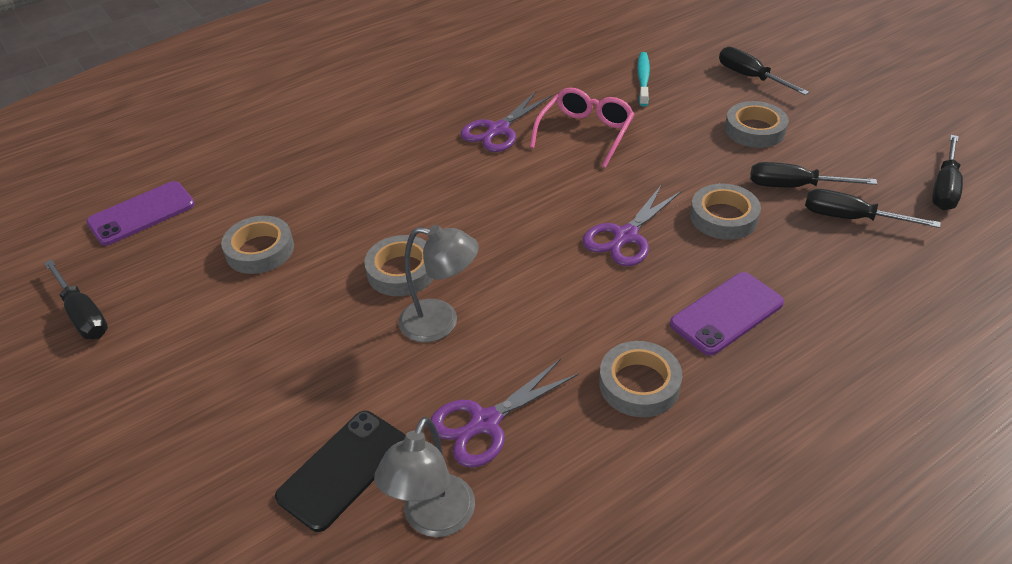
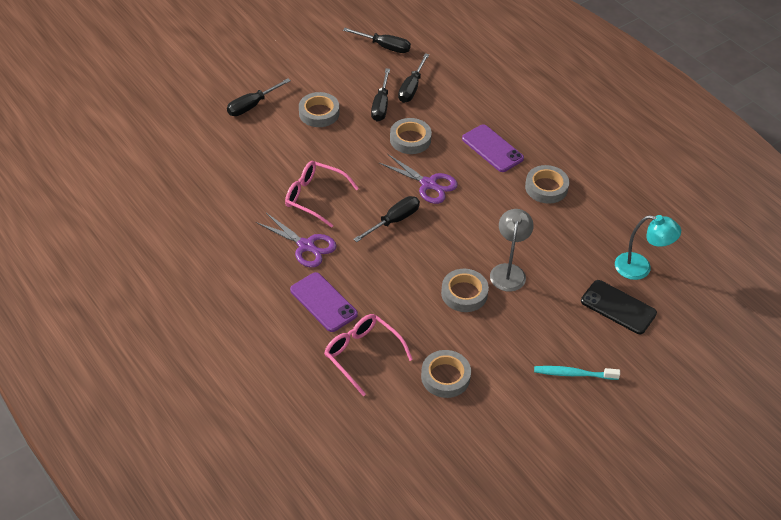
camera: 95 degrees left, 5 degrees up
black screwdriver [44,259,108,339] -> black screwdriver moved to [353,196,420,242]
purple phone [86,181,195,246] -> purple phone moved to [290,272,358,332]
grey lamp [374,417,475,537] -> turquoise lamp [615,215,681,280]
purple scissors [431,359,579,467] -> none
turquoise toothbrush [637,52,650,107] -> turquoise toothbrush moved to [534,366,620,380]
none -> pink glasses [324,314,413,396]

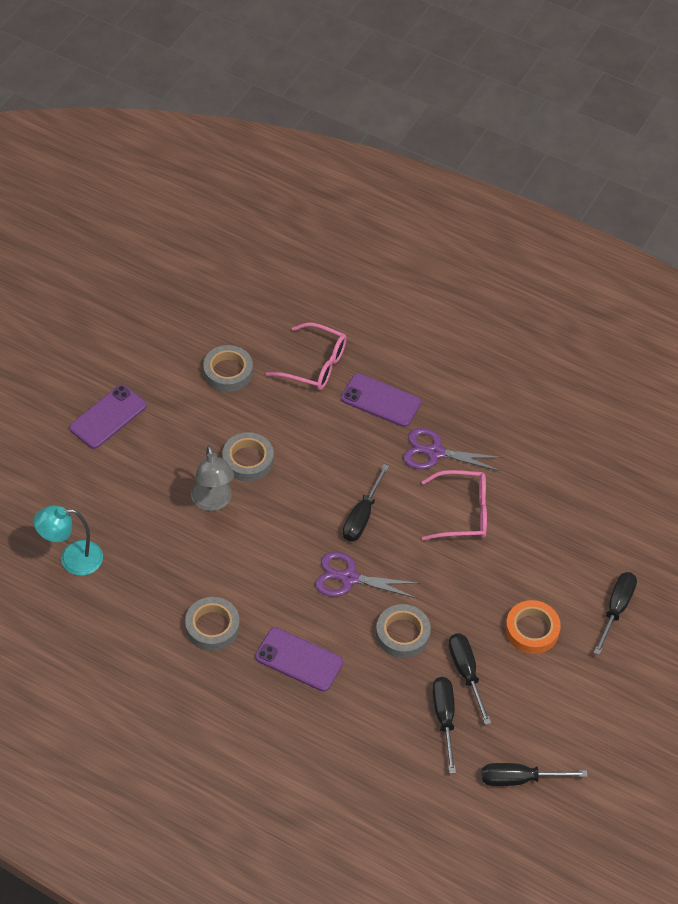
camera: 155 degrees right, 5 degrees up
grey tape [299,92,339,127] -> orange tape [505,600,561,654]
turquoise toothbrush [534,366,620,380] -> purple phone [69,385,147,449]
black phone [581,280,657,334] -> none

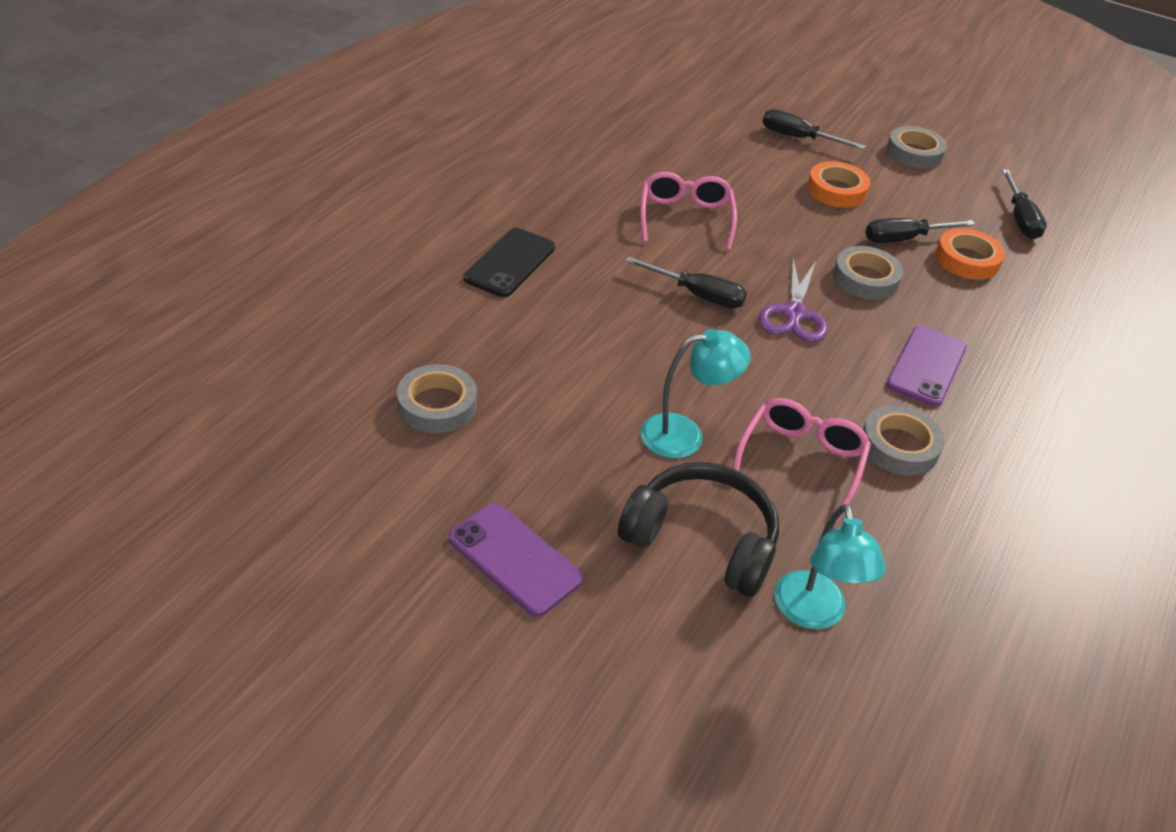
camera: 90 degrees left, 10 degrees down
grey lamp [191,445,234,511] -> turquoise lamp [641,329,750,458]
grey tape [222,432,274,482] -> grey tape moved to [886,126,947,168]
pink glasses [266,323,347,390] -> pink glasses moved to [733,398,871,523]
purple phone [341,373,421,427] -> black phone [464,228,555,297]
purple scissors [403,428,503,471] -> none
black screwdriver [432,677,456,774] -> orange tape [935,228,1005,280]
none -> black headphones [618,462,779,597]

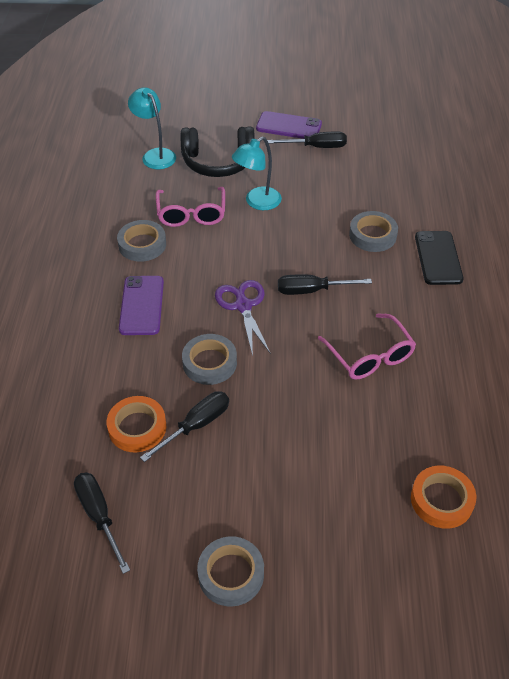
camera: 155 degrees right, 5 degrees up
grey tape [397,364,477,433] -> grey tape moved to [349,211,398,252]
black screwdriver [762,109,866,150] -> black screwdriver moved to [267,131,347,148]
orange tape [807,161,870,208] -> orange tape moved to [411,466,476,529]

